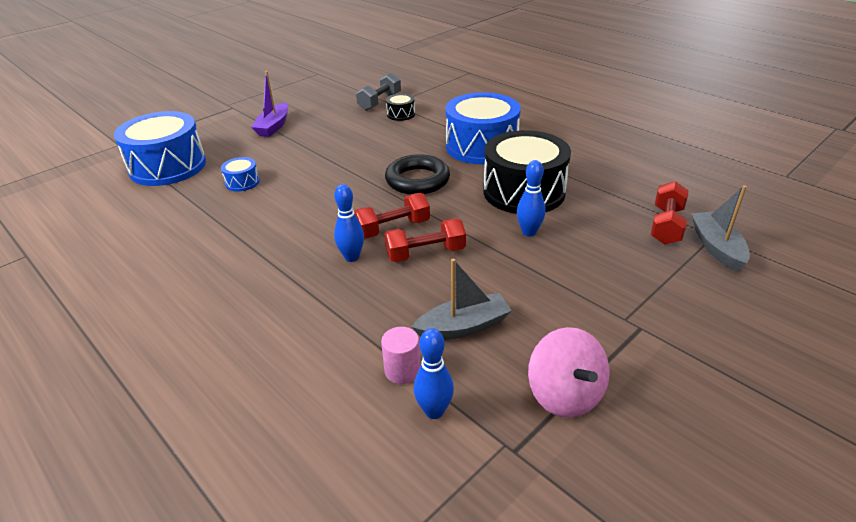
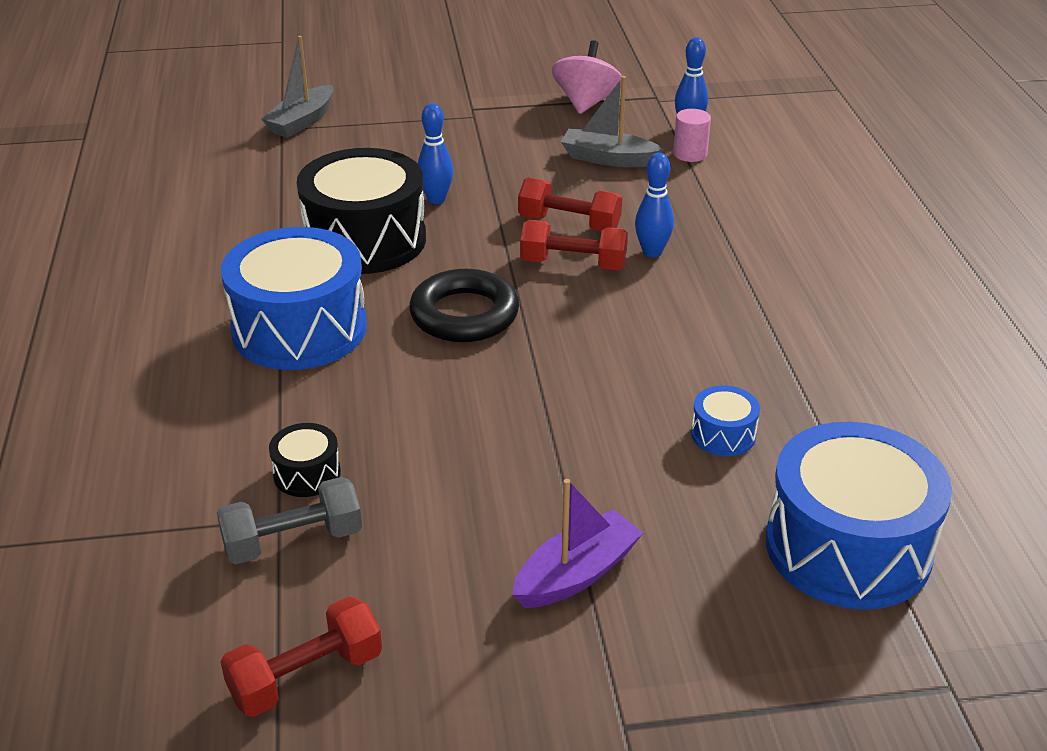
camera: 145 degrees left, 0 degrees up
red dumbbell [651,181,688,245] -> red dumbbell moved to [220,597,382,717]

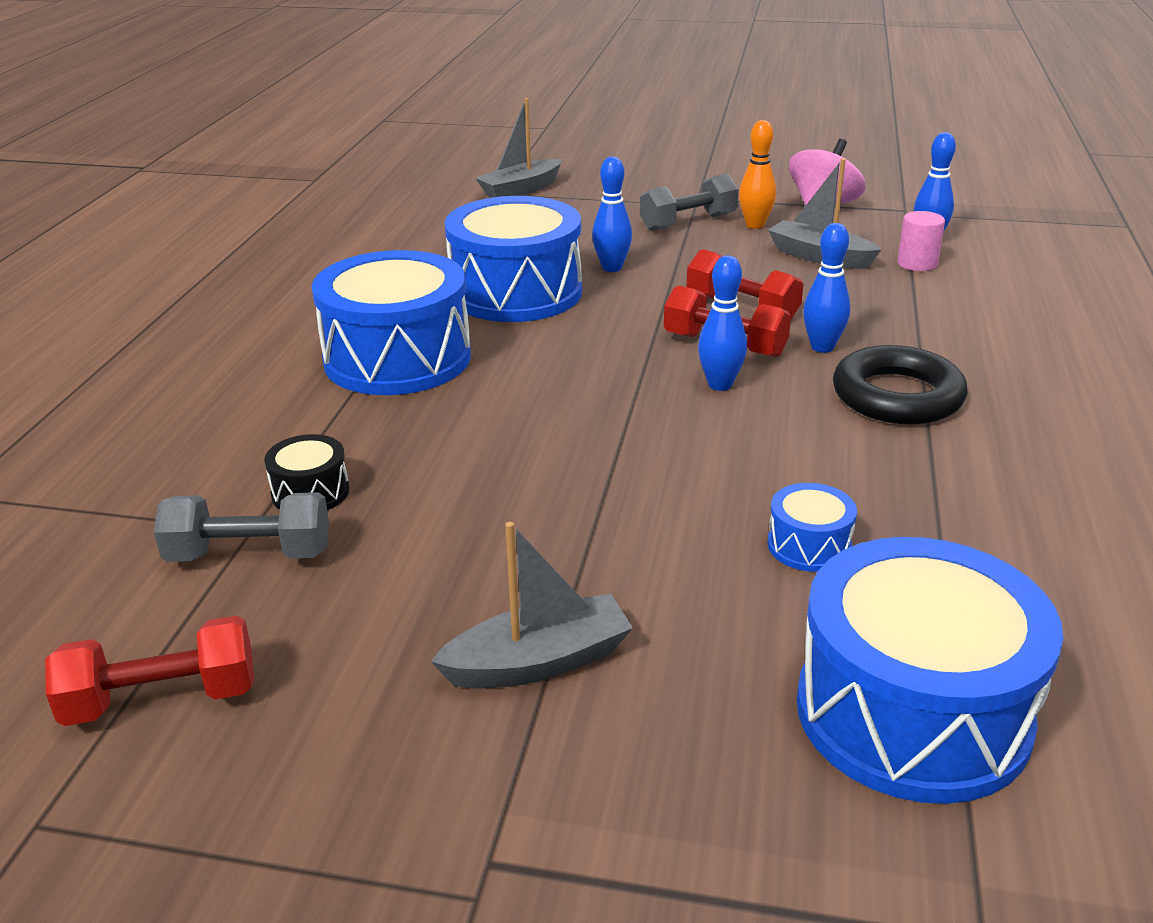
camera: 20 degrees right, 5 degrees down
black drum [297,148,426,274] -> blue drum [445,196,582,322]
black ring [409,269,519,342] -> black ring moved to [833,345,967,425]
purple boat [513,479,643,608] -> grey boat [430,522,633,689]
none -> grey dumbbell [640,173,739,231]
none -> blue bowling pin [698,255,747,391]
none -> orange bowling pin [739,120,776,229]

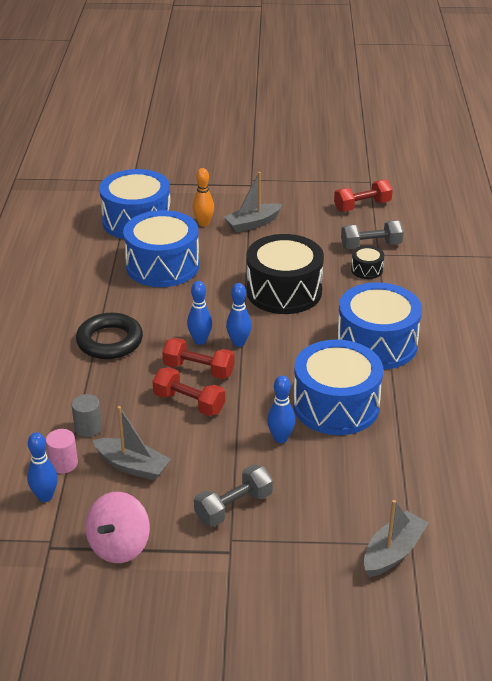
camera: 170 degrees right, 5 degrees up
orange bowling pin [739,120,776,229] -> orange bowling pin moved to [193,168,214,226]
blue drum [767,483,857,572] -> blue drum [123,210,199,287], size x2.30
blue bowling pin [803,223,850,353] -> blue bowling pin moved to [226,283,252,347]
none -> grey cylinder [71,394,102,437]
none -> black drum [247,234,324,314]

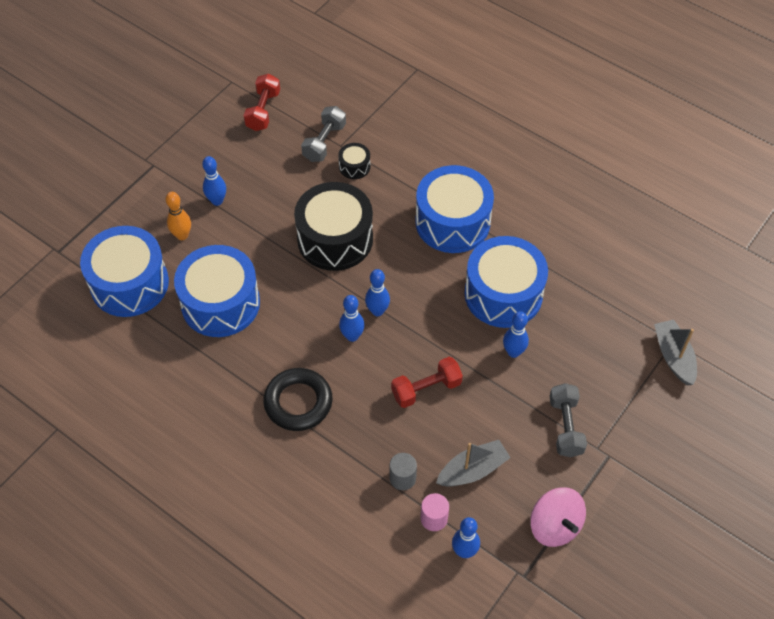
camera: 55 degrees left, 20 degrees up
red dumbbell [162,338,234,379] -> none
grey boat [223,172,283,233] -> blue bowling pin [202,156,226,206]

